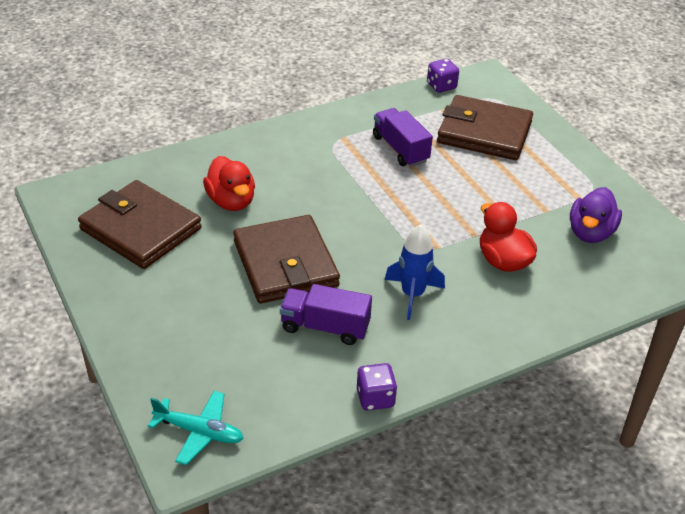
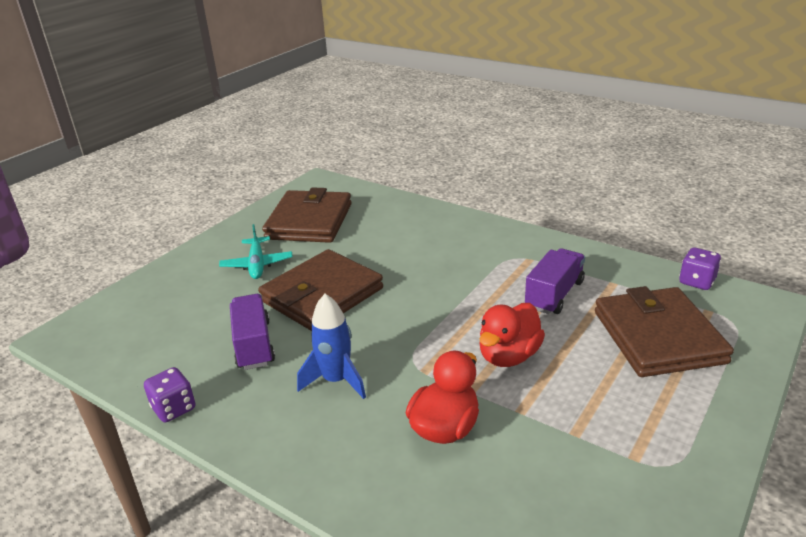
camera: 65 degrees right, 10 degrees down
turquoise plane [148,391,244,465] -> turquoise plane moved to [219,224,293,279]
red duck [203,156,255,211] -> red duck moved to [479,303,545,367]
purple duck [570,187,622,243] -> none

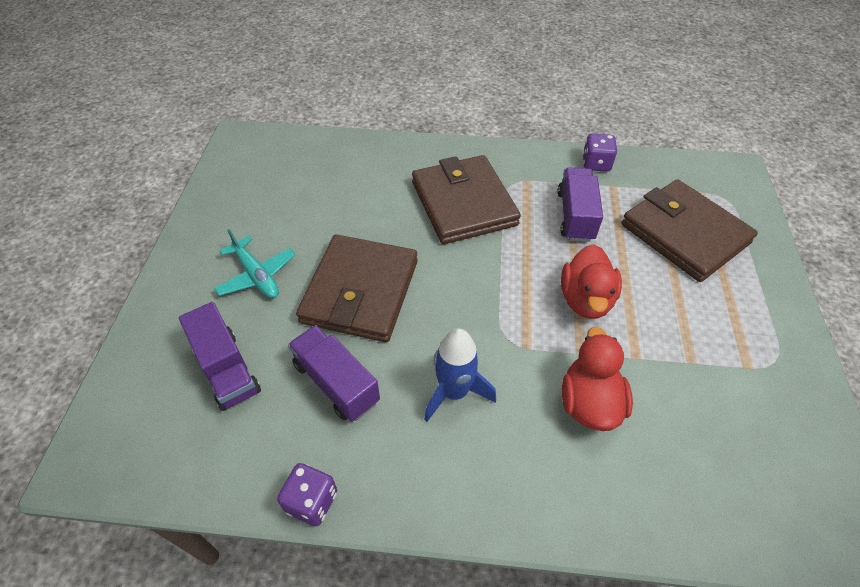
camera: 30 degrees left, 20 degrees up
brown wallet [262,187,351,243] -> brown wallet moved to [412,155,521,244]
purple dice [679,248,721,290] -> purple dice moved to [583,133,617,172]
none -> purple truck [179,302,261,411]

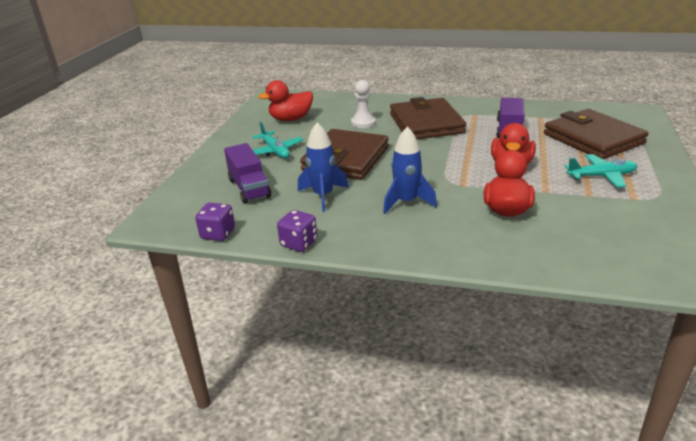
camera: 10 degrees right, 20 degrees down
purple truck [288,325,380,422] -> blue rocket [298,122,349,212]
purple dice [583,133,617,172] -> purple dice moved to [195,203,235,241]
none -> red duck [258,80,313,121]
none -> white pawn [351,80,376,128]
none -> turquoise plane [565,154,637,188]

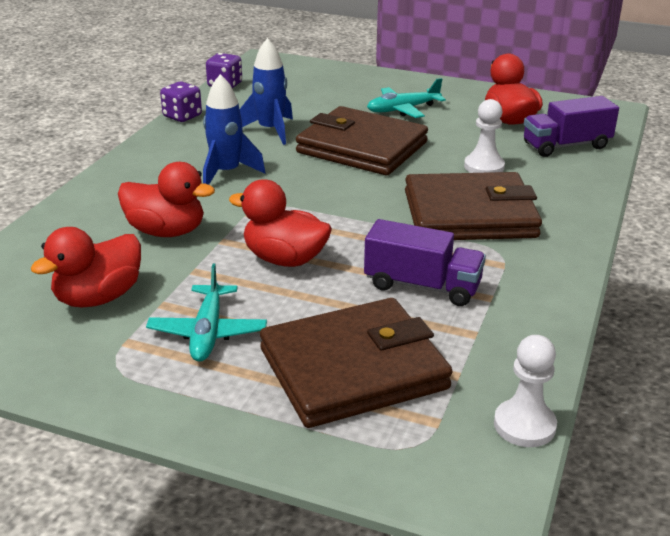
camera: 95 degrees right, 0 degrees up
purple truck [224,143,272,204] -> purple truck moved to [524,96,619,157]
none -> red duck [31,227,141,307]
none -> white pawn [494,335,557,447]

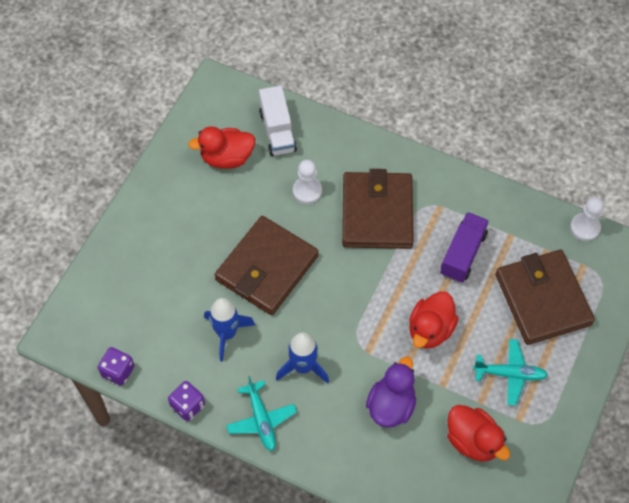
camera: 85 degrees left, 30 degrees up
red duck [118,162,215,237] -> purple duck [366,357,416,428]
turquoise plane [367,78,446,118] -> turquoise plane moved to [226,376,297,451]
purple truck [524,96,619,157] -> white truck [259,85,297,156]

